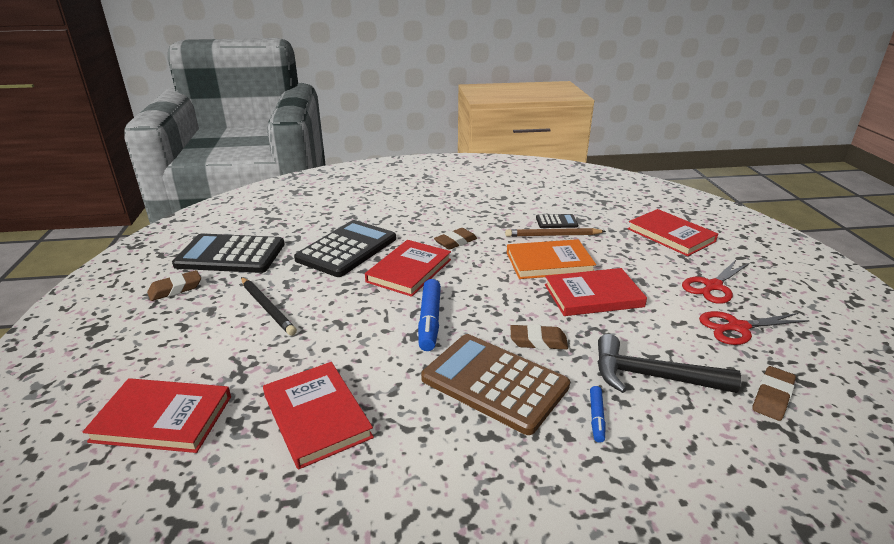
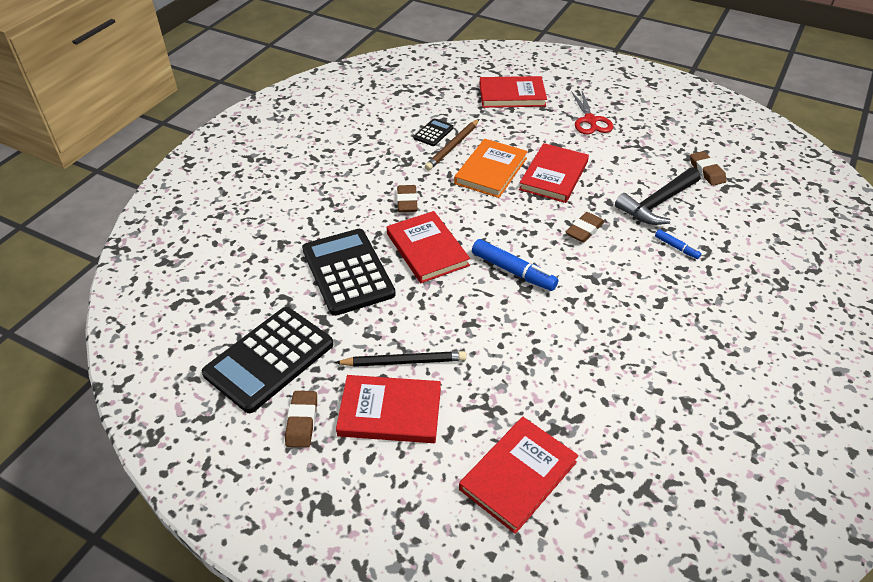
camera: 55 degrees left, 15 degrees up
red book [263,362,374,470] -> red book moved to [336,375,441,443]
brown calculator [421,334,570,435] -> none
red scissors [699,311,810,345] -> none

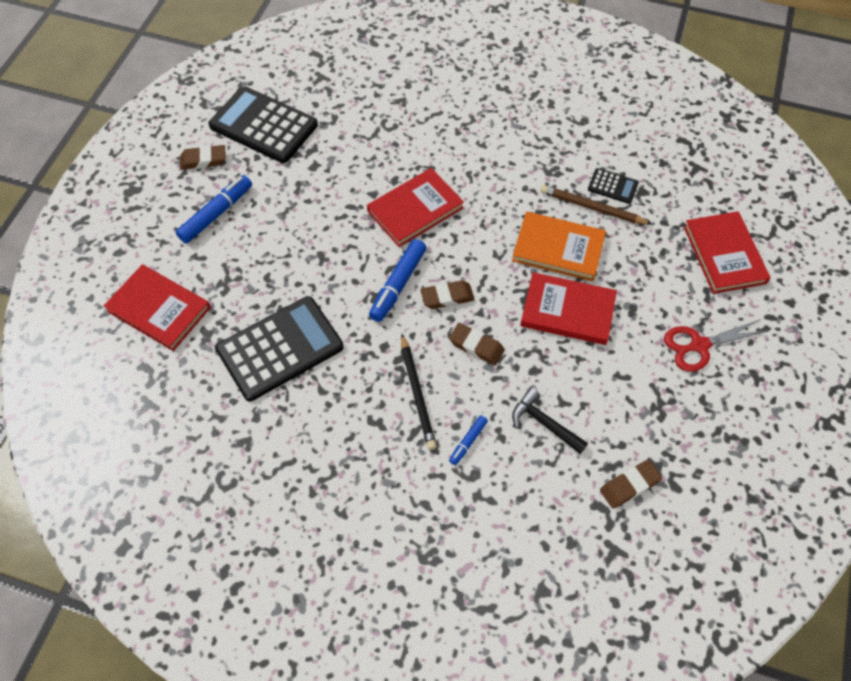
camera: 80 degrees right, 15 degrees up
black calculator [302,229,396,316] -> black calculator moved to [216,296,344,401]
black pencil [334,351,467,367] -> black pencil moved to [401,334,437,450]
red book [336,375,441,443] -> blue marker [176,175,252,244]
brown eraser [397,185,417,212] -> brown eraser moved to [420,280,475,309]
black hammer [615,167,701,225] -> black hammer [512,388,588,454], size x0.66

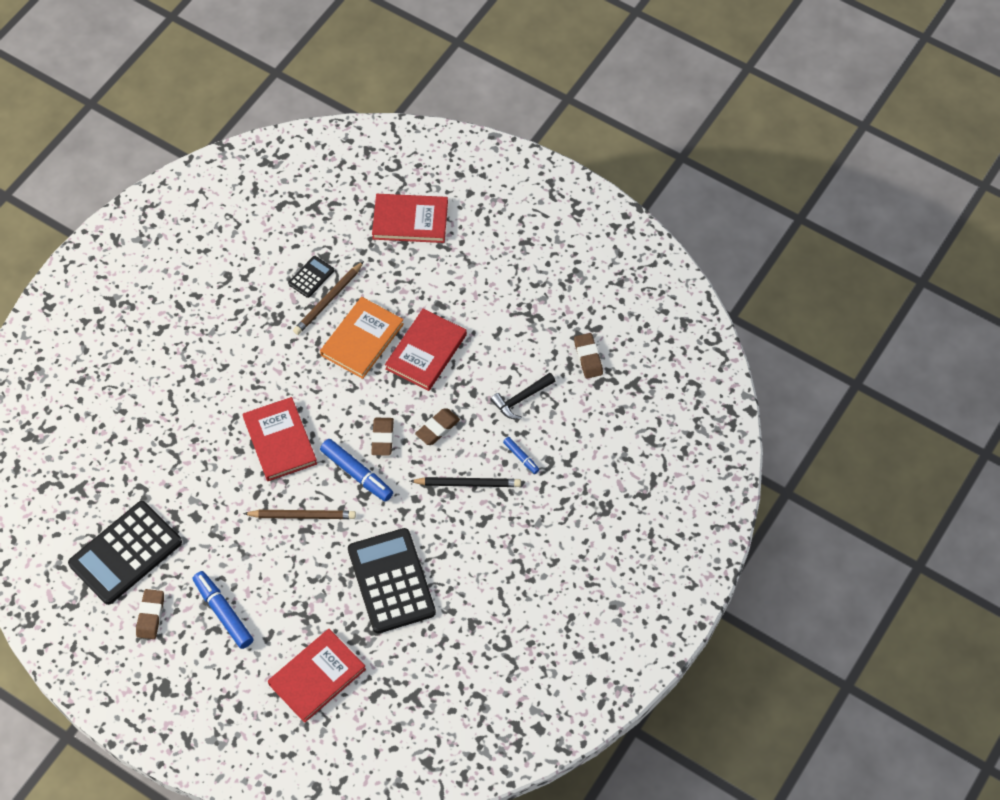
camera: 75 degrees left, 0 degrees up
red scissors [664,319,767,372] -> none
none -> brown pencil [243,510,356,519]

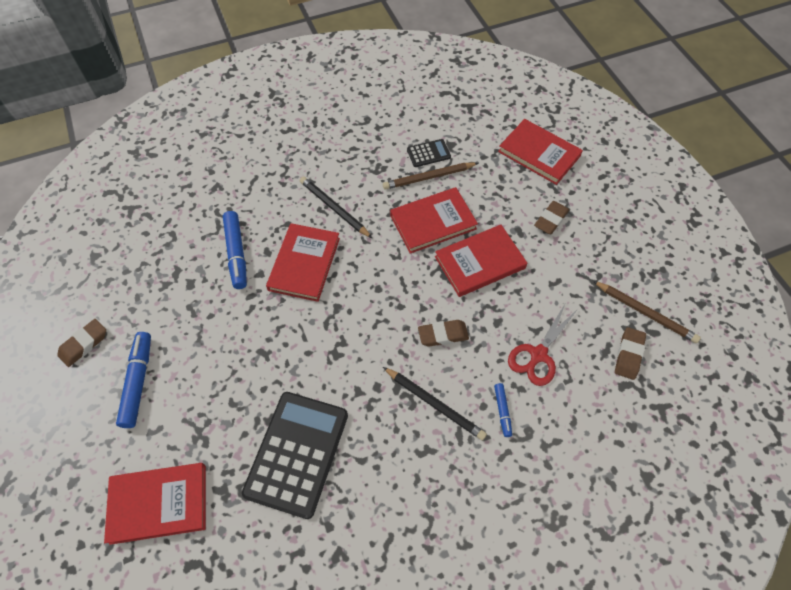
camera: 35 degrees right, 0 degrees up
black calculator [68,501,182,605] -> none
brown pencil [243,510,356,519] -> brown pencil moved to [593,281,701,343]
orange book [320,297,404,379] -> red book [390,187,478,254]
blue marker [320,439,393,502] -> blue marker moved to [223,211,247,289]
brown eraser [371,418,394,456] -> brown eraser moved to [534,201,569,234]
black hammer [490,373,555,419] -> red scissors [508,304,578,386]
none -> black pencil [300,176,372,238]

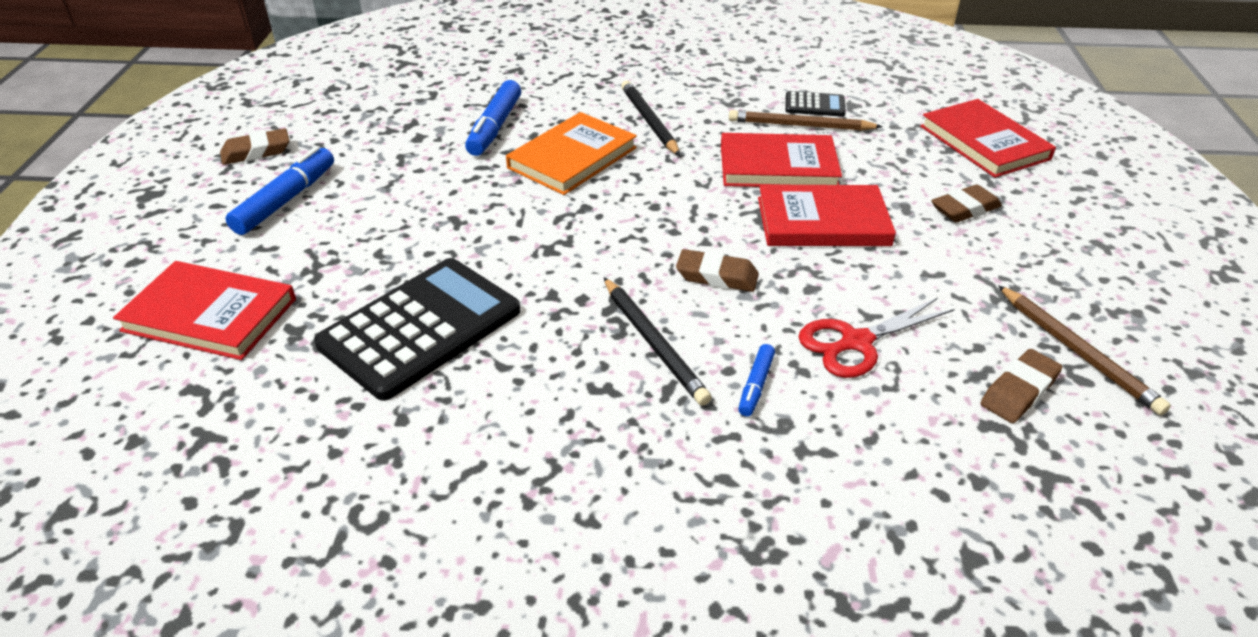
camera: 25 degrees right, 20 degrees down
red book [266,223,340,302] -> orange book [506,112,637,195]

